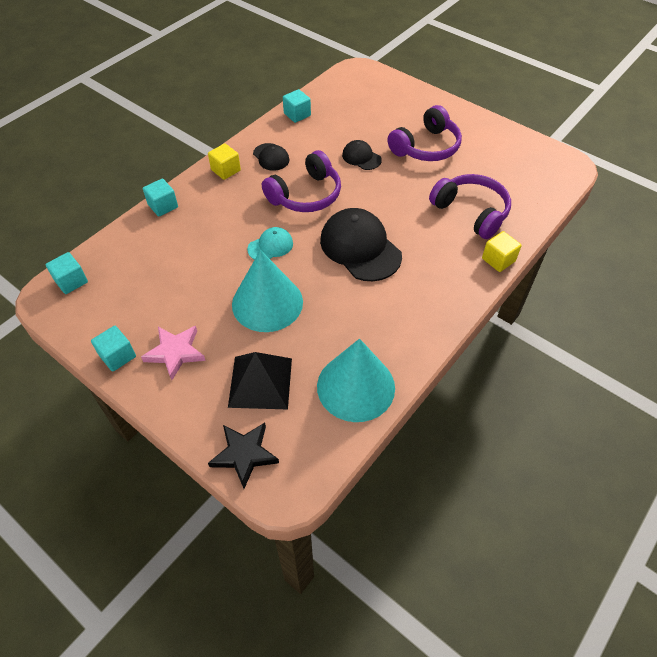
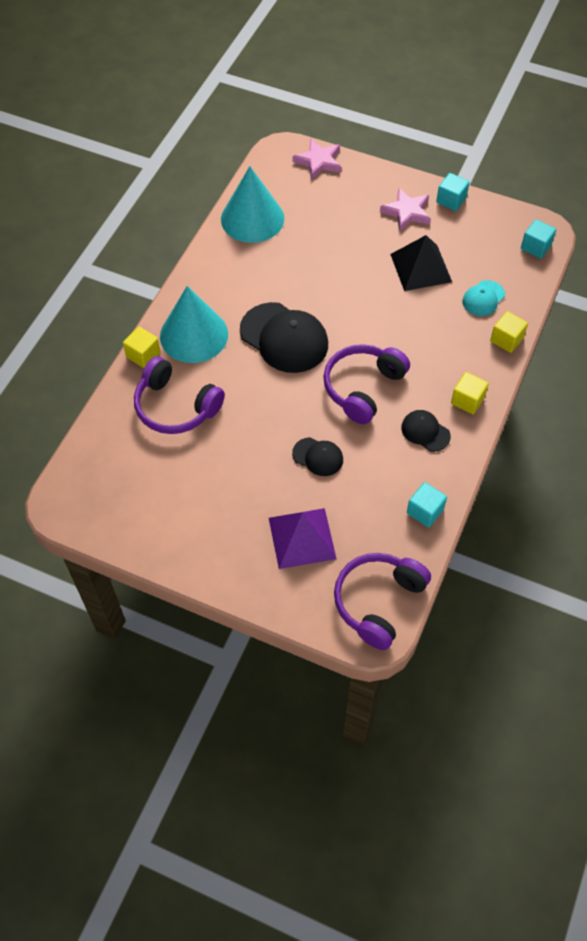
camera: 165 degrees right, 5 degrees up
turquoise cube [143,179,178,217] -> yellow cube [490,311,528,353]
black star [208,423,279,489] -> pink star [293,138,341,180]
black pyramid [228,352,292,410] -> black pyramid moved to [390,235,452,291]
turquoise cone [232,250,303,332] -> turquoise cone moved to [160,286,228,363]
turquoise cap [247,227,293,260] -> turquoise cap moved to [463,280,505,316]
purple headphones [388,105,462,161] -> purple headphones moved to [334,553,431,650]
none -> purple pyramid [269,508,337,569]

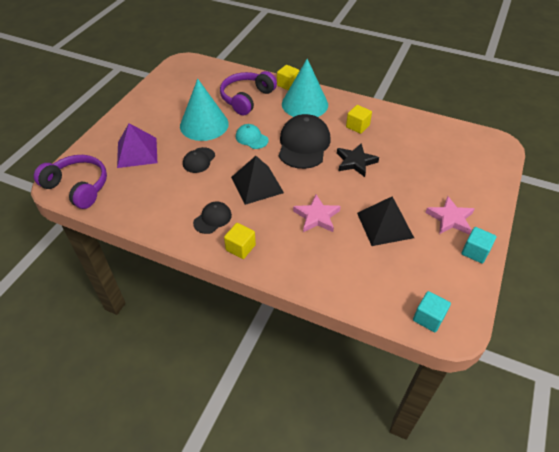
camera: 90 degrees right, 10 degrees down
turquoise cone [221,166,284,243] -> turquoise cone moved to [180,79,229,141]
black cap [240,302,328,373] -> black cap turned 150 degrees clockwise [279,114,331,169]
pink star [293,138,341,180] -> pink star moved to [293,195,341,232]
purple headphones [323,344,410,424] -> black pyramid [231,156,284,205]
turquoise cube [407,482,447,528] -> none
turquoise cap [463,280,505,316] -> turquoise cap moved to [236,124,269,149]
yellow cube [490,311,528,353] -> yellow cube moved to [346,105,372,134]
none -> black star [337,143,379,177]

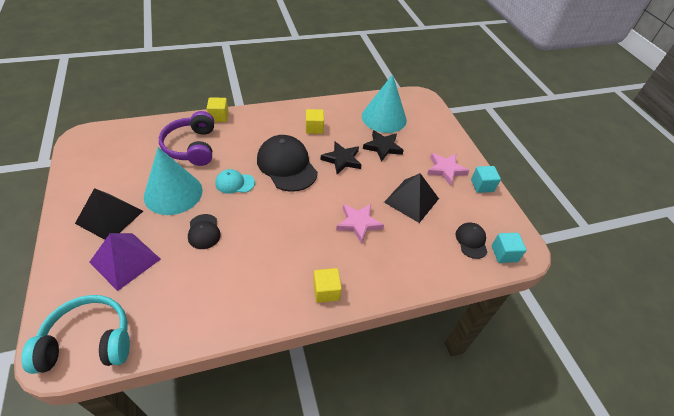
camera: 45 degrees left, 0 degrees up
purple headphones [34,155,107,209] -> turquoise headphones [21,295,130,374]
black cap [193,201,232,234] -> black cap moved to [456,223,487,259]
black pyramid [231,156,284,205] -> black pyramid moved to [75,188,143,240]
turquoise cone [282,59,328,117] -> turquoise cone moved to [362,74,407,133]
none -> black star [363,130,404,162]

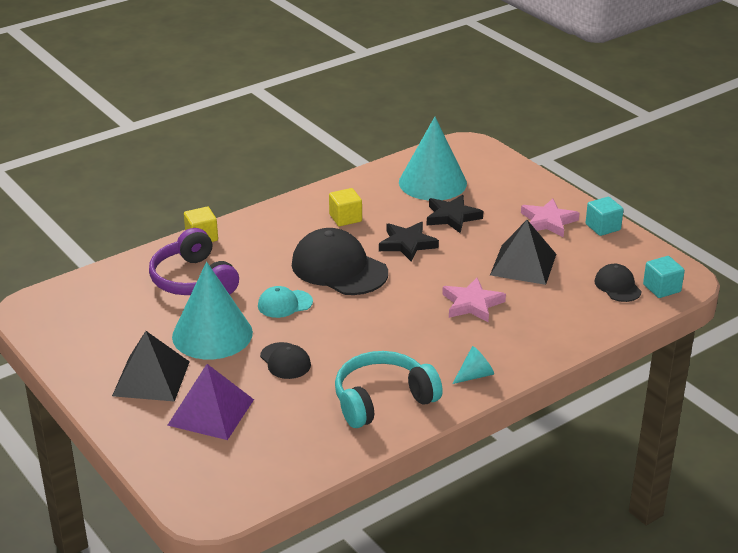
camera: 15 degrees left, 15 degrees down
turquoise headphones [21,295,130,374] -> turquoise headphones moved to [335,351,443,428]
yellow cube [313,268,342,303] -> turquoise cone [452,346,494,384]

